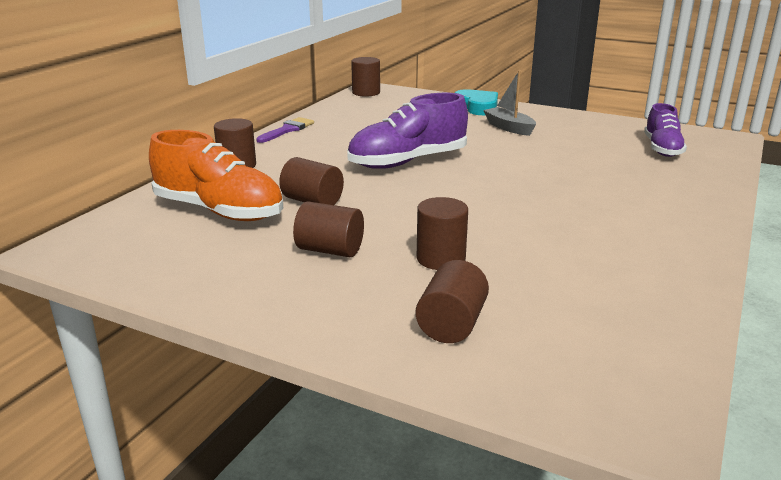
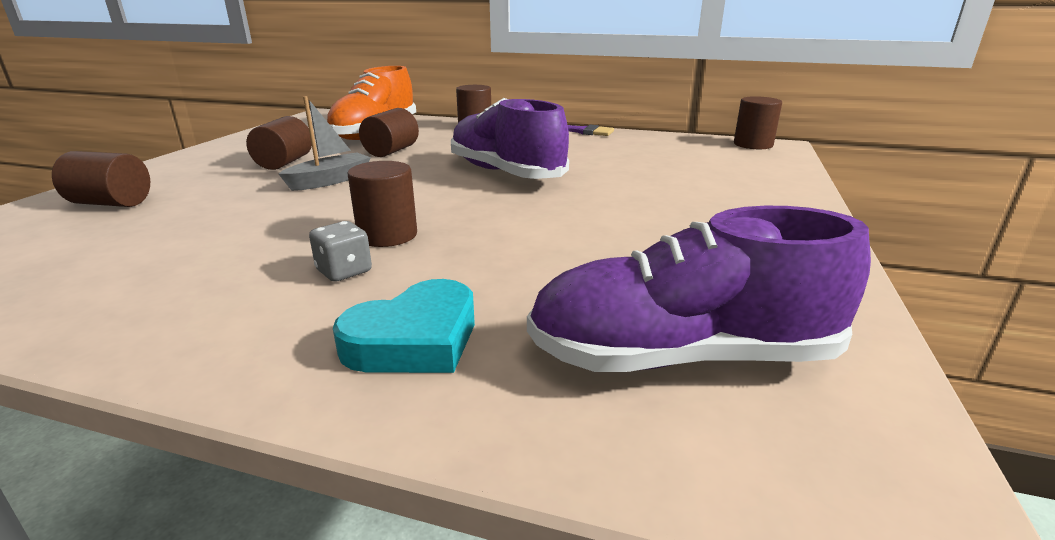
camera: 80 degrees right, 0 degrees up
brown cylinder [417,197,468,270] -> brown cylinder moved to [347,161,417,247]
turquoise heart [455,89,498,115] -> turquoise heart moved to [333,279,475,373]
grey boat [483,71,536,136] -> grey boat moved to [279,96,371,191]
purple shoe [644,103,687,157] -> purple shoe [527,206,871,372], size x1.59
none -> grey dice [309,221,372,282]

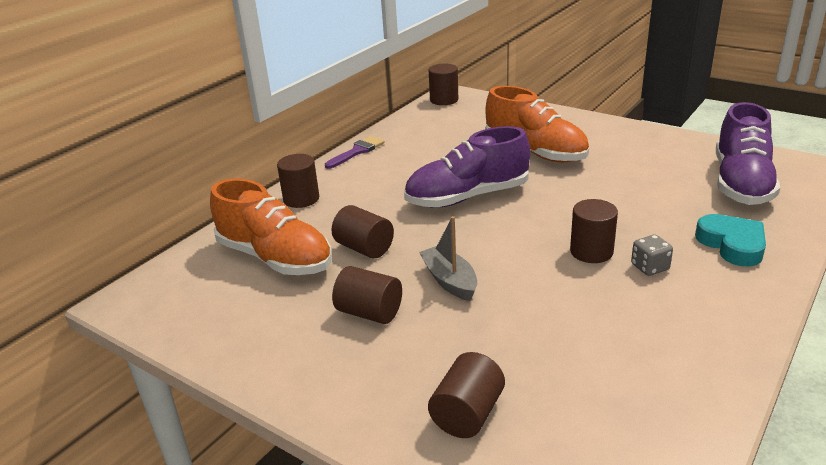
camera: 70 degrees left, 5 degrees up
none -> orange shoe [485,86,589,162]

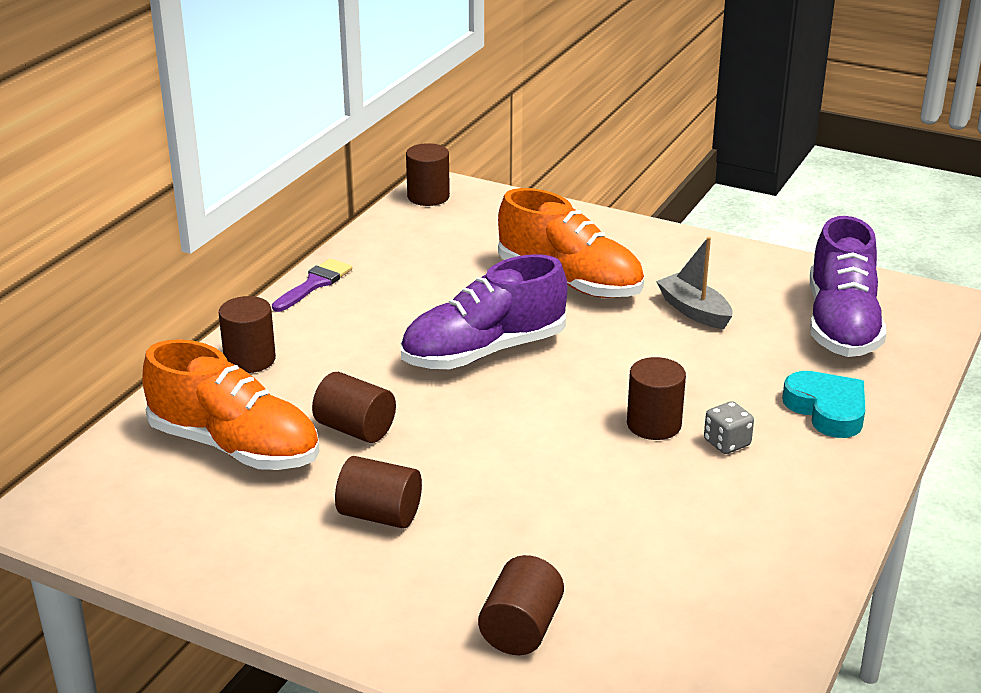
camera: 10 degrees left, 0 degrees up
grey boat [419,216,477,301] -> grey boat moved to [656,237,733,329]

